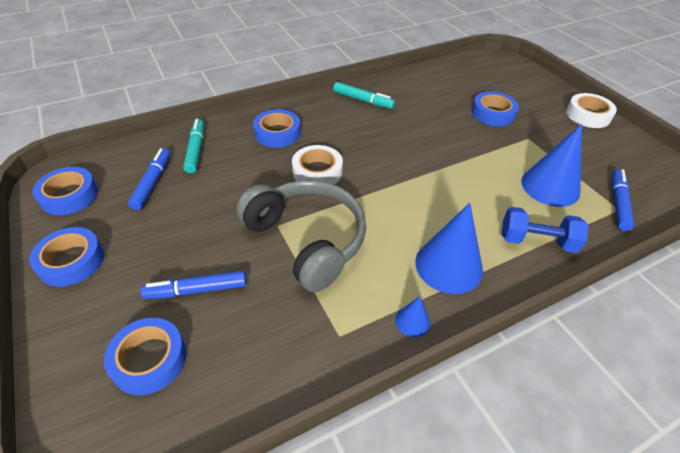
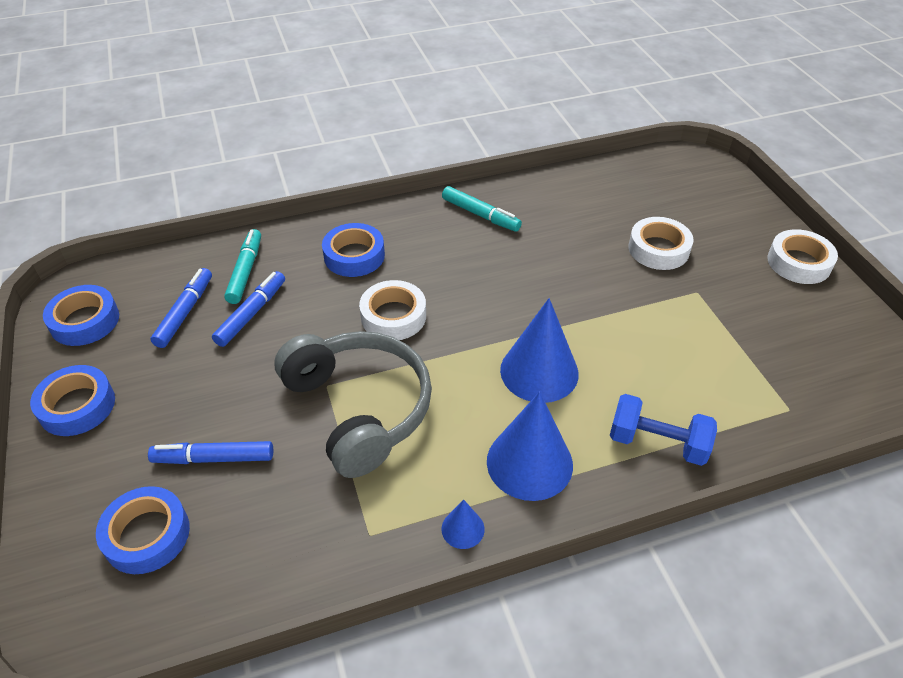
camera: 10 degrees right, 0 degrees up
blue tape [472,91,519,126] -> white tape [628,217,694,270]
blue cone [521,124,582,207] -> blue cone moved to [500,298,579,403]
blue marker [612,169,634,231] -> blue marker moved to [212,271,285,347]

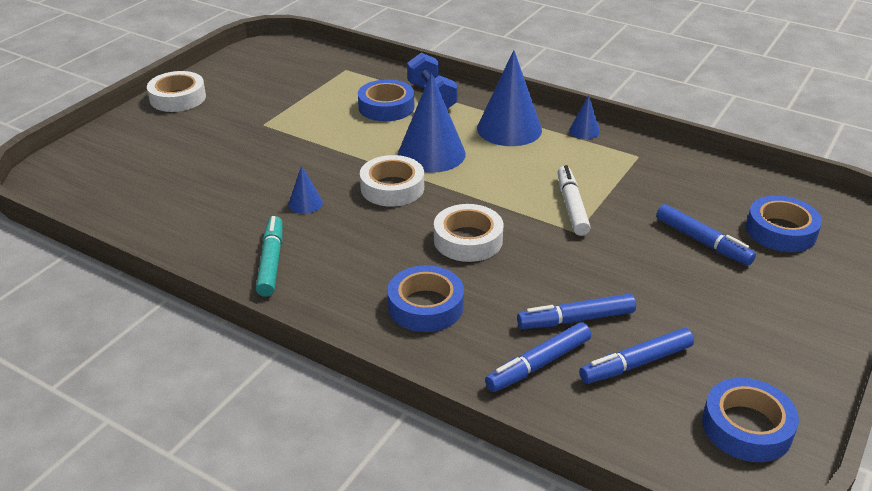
camera: 130 degrees left, 10 degrees down
blue tape [30,365,115,436] -> blue tape moved to [358,79,414,121]
turquoise marker [224,229,261,304] -> blue marker [485,322,591,392]
grey headphones [274,331,432,478] -> white marker [557,165,590,236]
white tape [628,217,694,270] -> white tape moved to [360,155,424,207]
none -> blue cone [288,165,323,214]

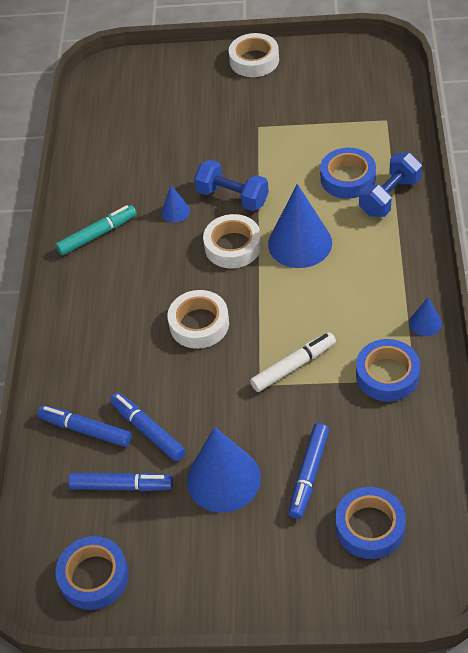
camera: 65 degrees right, 15 degrees up
blue tape [388,265,464,332] -> blue tape moved to [356,339,420,402]
blue cone [477,50,542,146] -> blue cone moved to [187,427,261,513]
blue marker [579,328,694,384] -> blue marker turned 150 degrees clockwise [68,473,173,491]
none -> blue dumbbell [194,160,269,211]

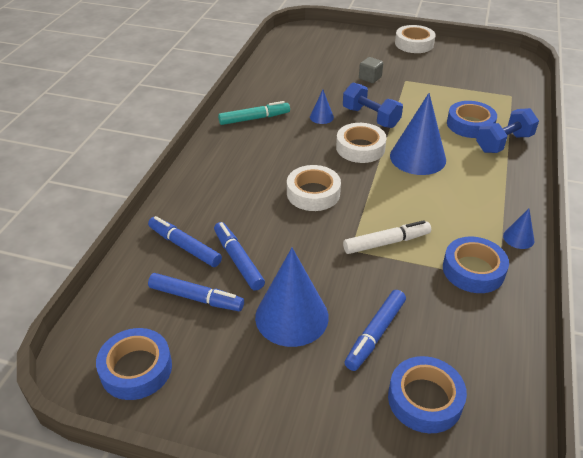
camera: 10 degrees right, 10 degrees down
none -> grey cube [359,57,383,83]

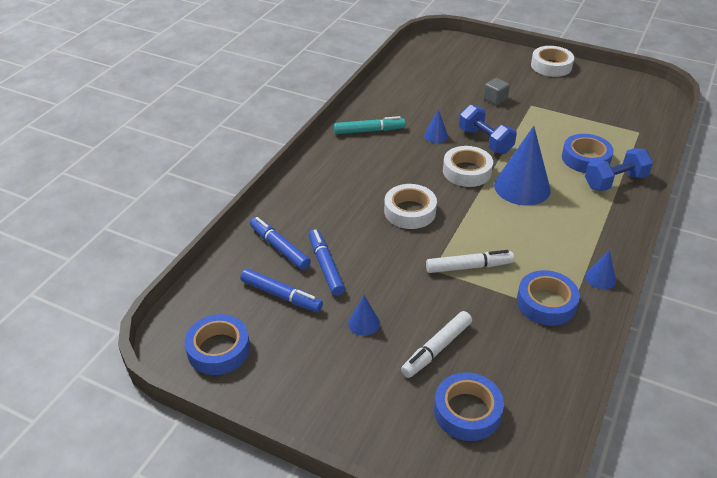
camera: 10 degrees right, 0 degrees up
blue cone [255,248,329,347] -> blue cone [348,295,380,336], size x0.47
blue marker [344,290,406,371] -> white marker [401,311,472,378]

